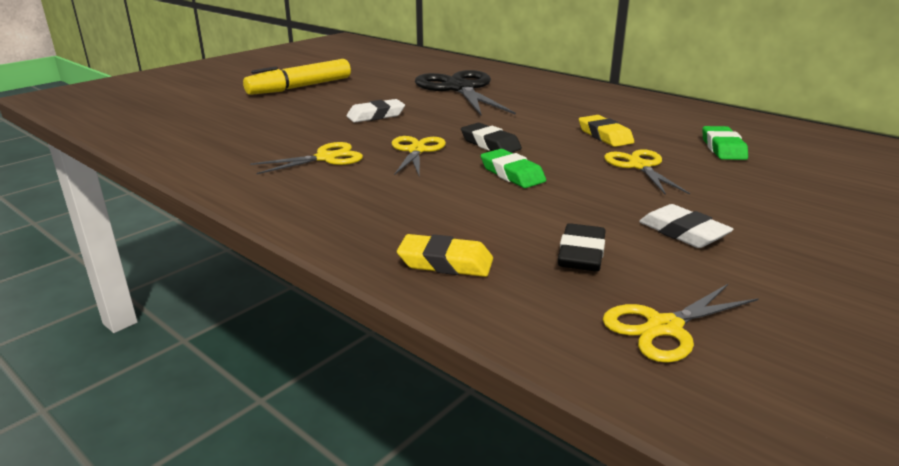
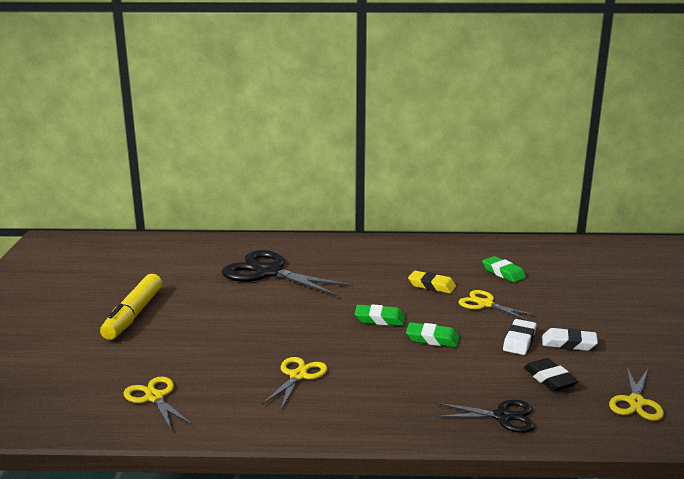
camera: 40 degrees left, 5 degrees down
white eraser [347,99,405,123] -> white eraser moved to [503,319,536,355]
yellow scissors [392,136,446,175] -> yellow scissors moved to [124,377,192,430]
yellow eraser [397,234,493,277] -> black scissors [436,400,535,433]
black eraser [461,123,522,153] -> green eraser [355,304,405,326]

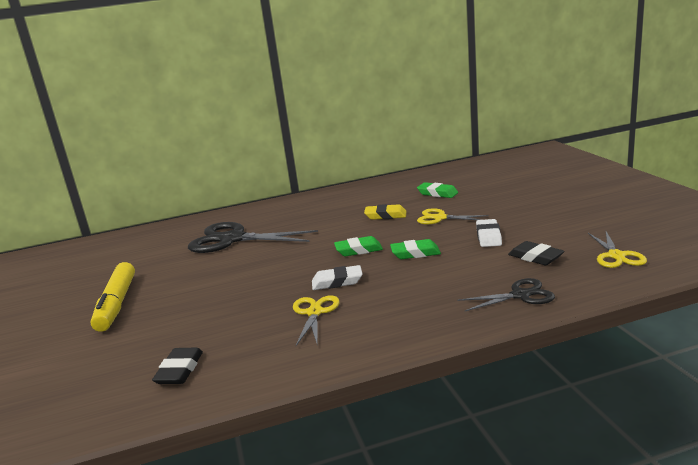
camera: 15 degrees left, 0 degrees up
yellow scissors [124,377,192,430] -> black eraser [152,348,203,384]
white eraser [542,328,598,351] -> white eraser moved to [312,265,362,290]

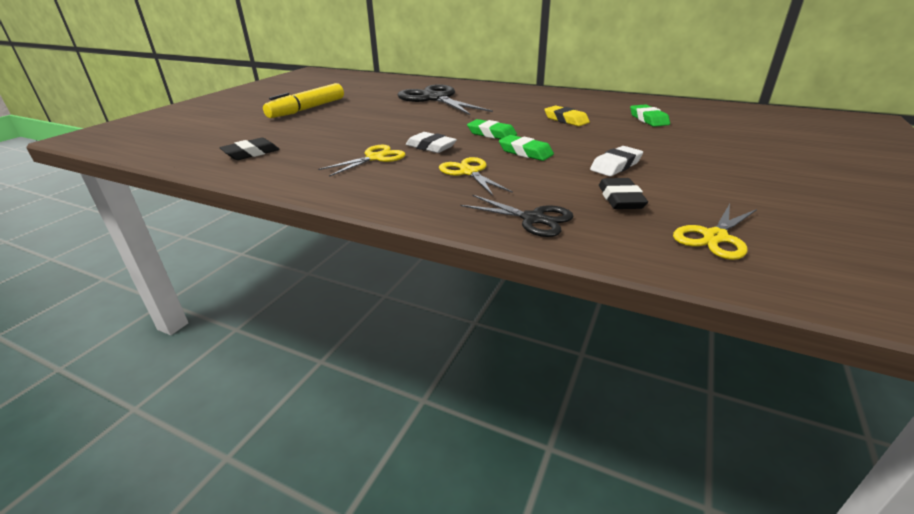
camera: 40 degrees right, 10 degrees up
yellow scissors [417,208,489,224] -> yellow scissors moved to [439,157,513,196]

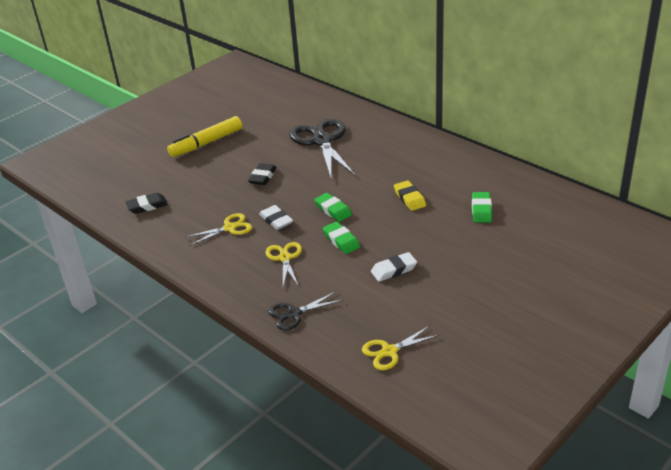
camera: 20 degrees right, 5 degrees up
black scissors [461,195,574,237] -> black scissors turned 105 degrees clockwise [268,291,343,330]
black eraser [599,178,648,209] -> black eraser moved to [248,163,277,185]

